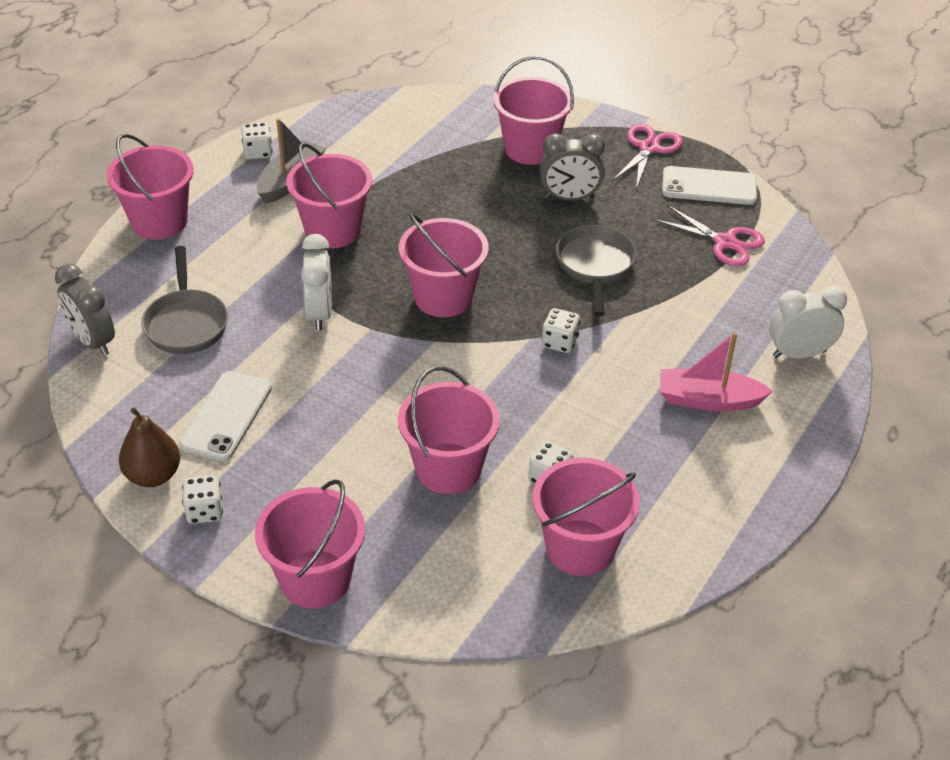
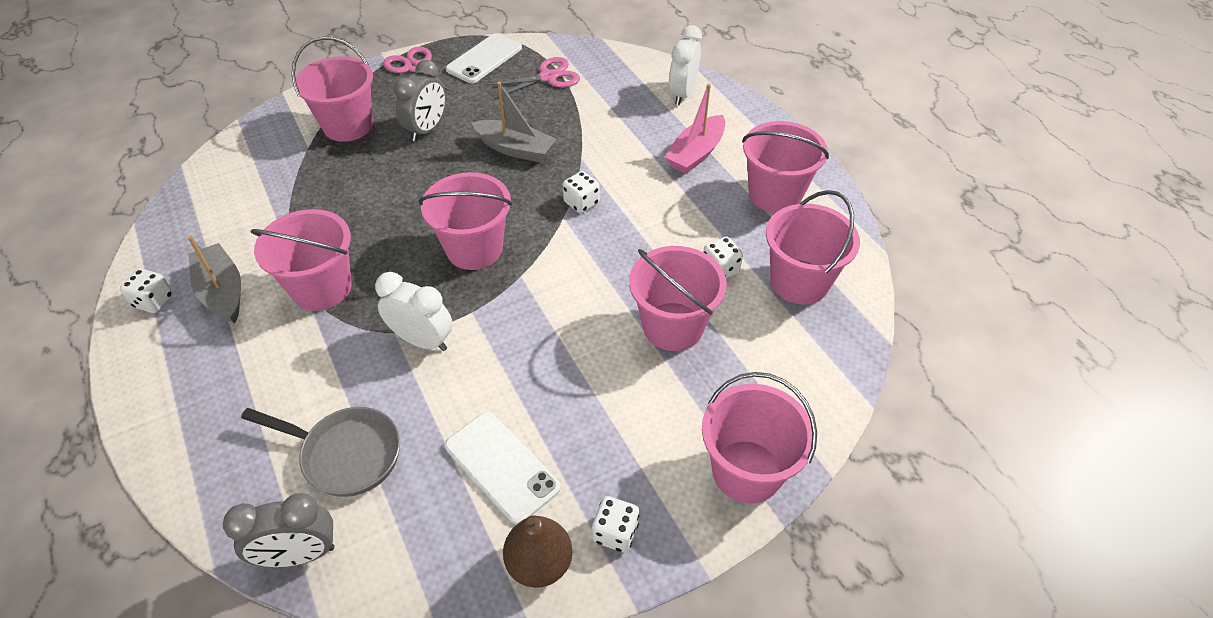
camera: 60 degrees left, 5 degrees up
pink bucket [107,134,194,240] -> pink bucket moved to [742,121,829,213]
grey pan [556,225,637,316] -> grey boat [471,82,556,162]

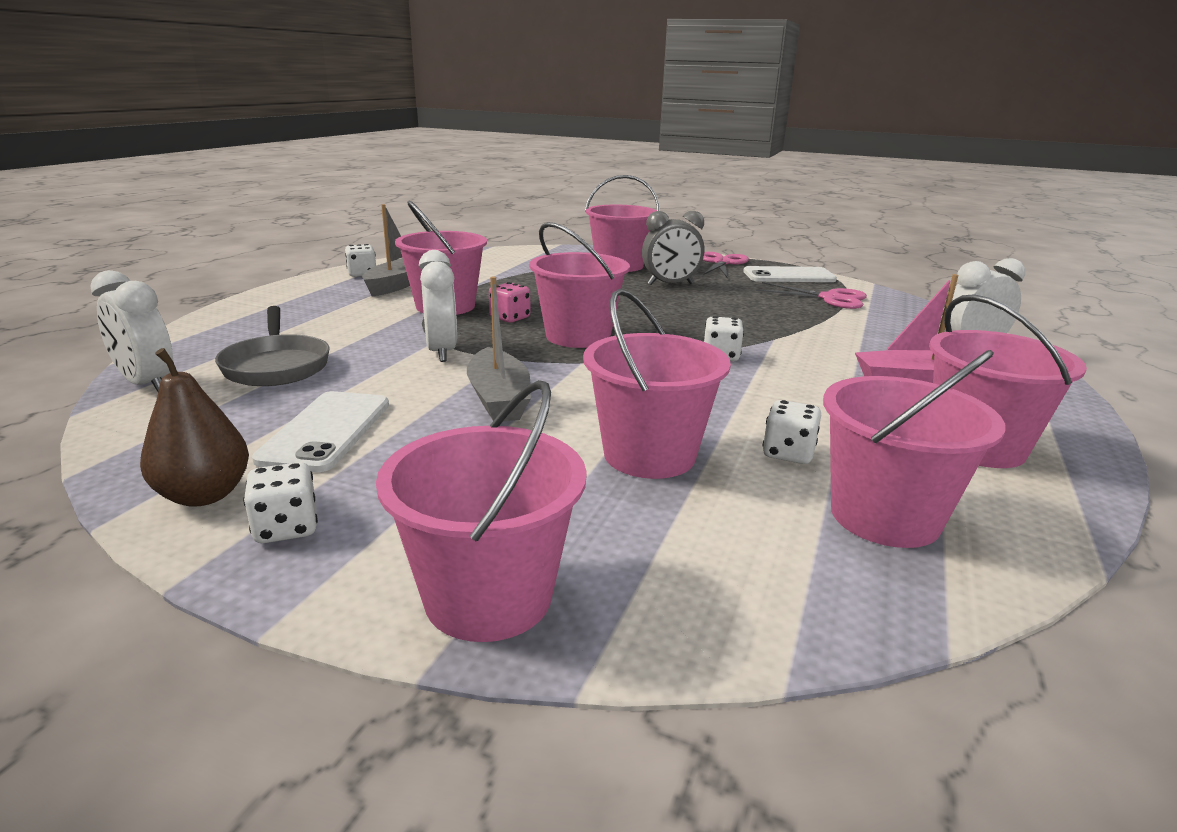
camera: 50 degrees right, 25 degrees down
grey clock [223,493,335,567] -> white clock [91,270,173,392]
grey boat [471,82,556,162] -> grey boat moved to [467,276,531,421]
none -> pink dice [489,282,530,323]

